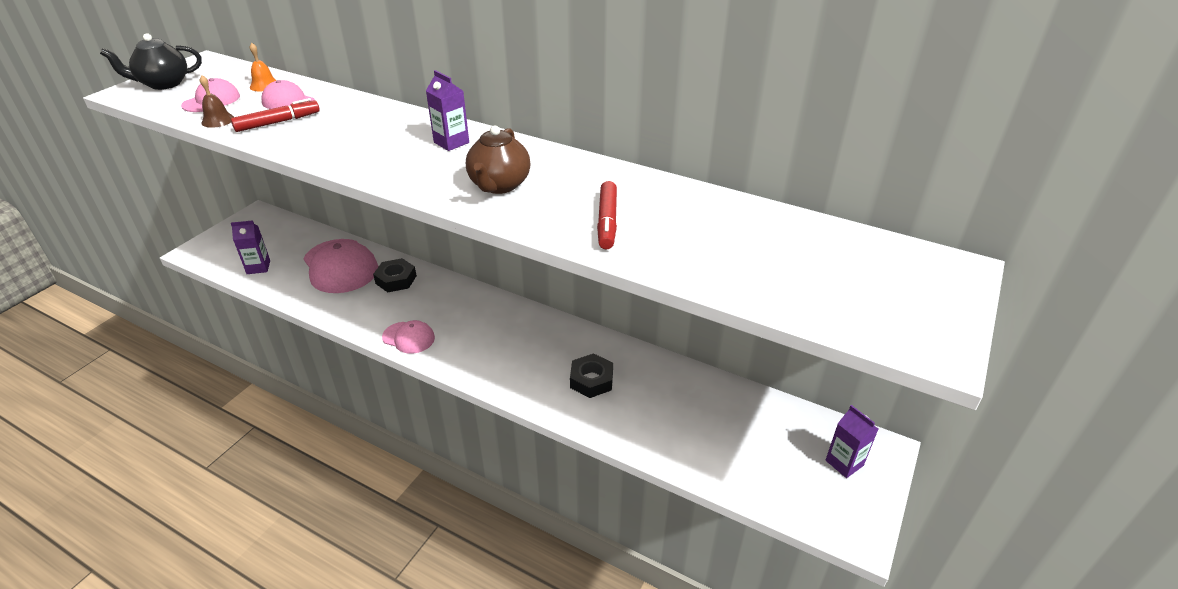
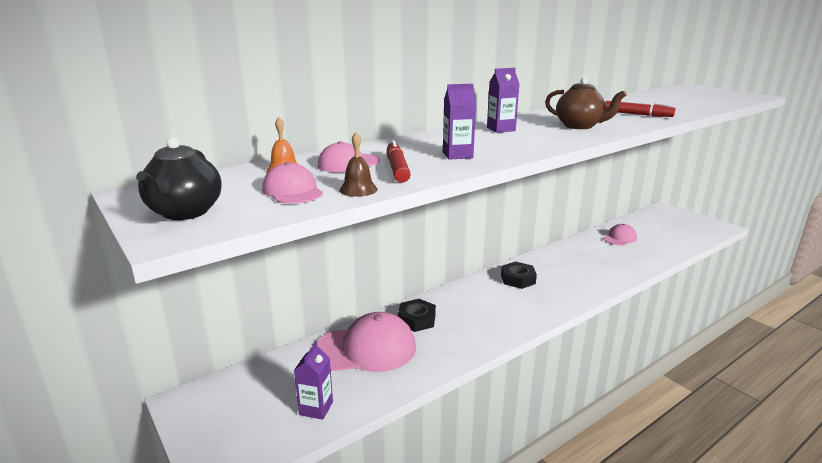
camera: 65 degrees left, 15 degrees down
pink cap [382,320,435,354] -> pink cap moved to [603,224,637,245]
black nut [570,353,613,398] -> black nut moved to [501,262,537,289]
purple carton [825,405,878,478] -> purple carton moved to [443,84,476,160]

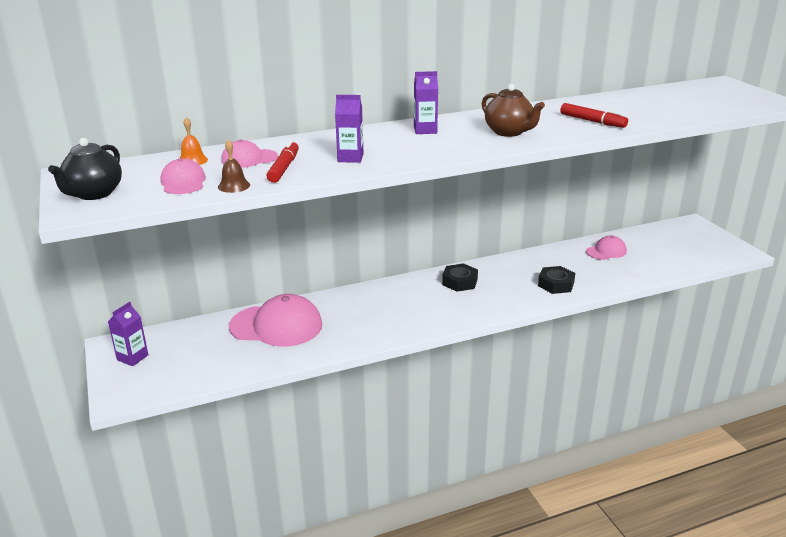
camera: 15 degrees right, 5 degrees up
purple carton [294,342,333,420] -> purple carton moved to [108,302,148,366]
black nut [398,299,436,332] -> black nut moved to [538,266,575,294]

